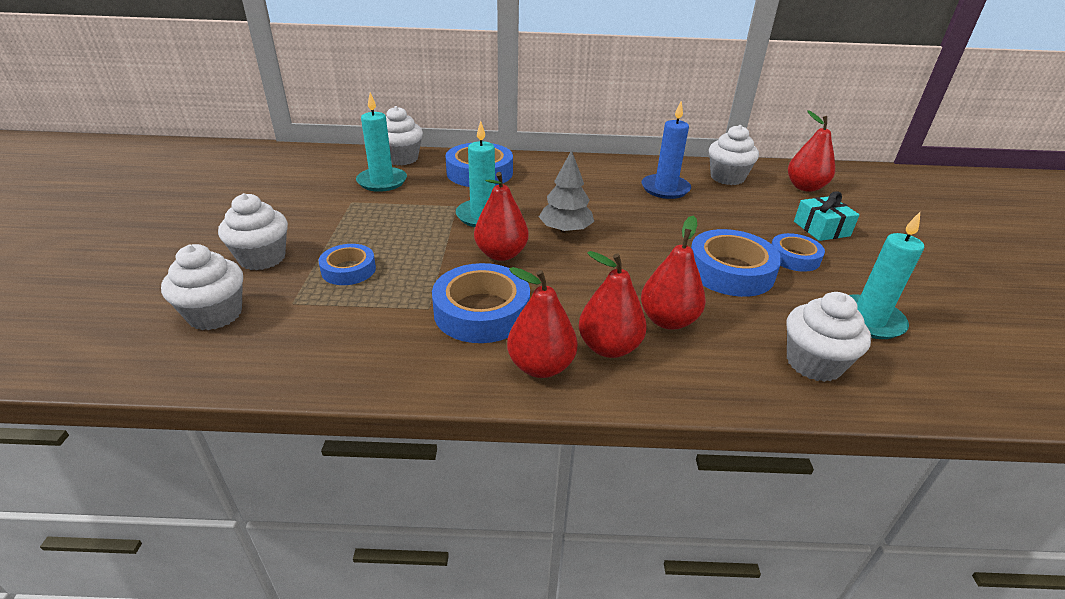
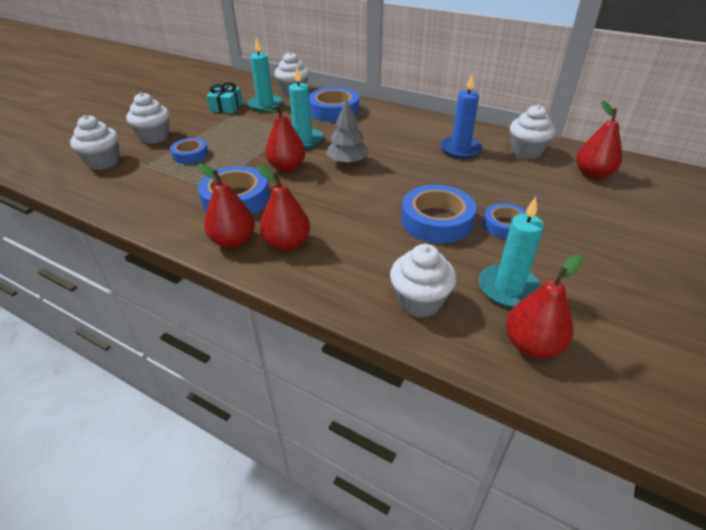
camera: 30 degrees right, 5 degrees up
red pear [641,216,706,330] -> red pear moved to [506,255,582,358]
turquoise gift [794,191,860,241] -> turquoise gift moved to [207,82,243,113]

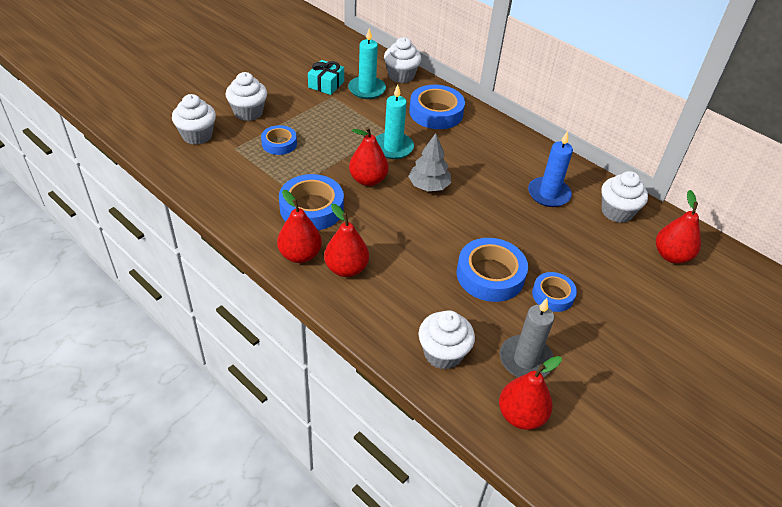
camera: 10 degrees right, 5 degrees up
turquoise candle [479,197,544,307] -> grey candle [500,298,554,377]

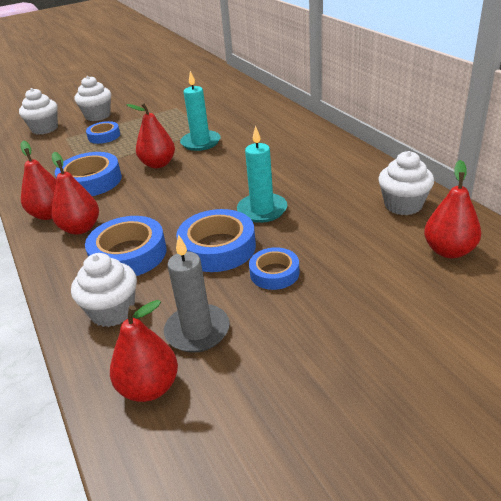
camera: 25 degrees right, 10 degrees down
turquoise gift [308,60,344,95] -> none
turquoise candle [348,28,386,99] -> turquoise candle moved to [237,125,287,223]
white cupcake [384,37,422,83] -> none
grey tree [408,133,451,192] -> none
blue tape [409,85,465,129] -> blue tape moved to [85,216,167,276]
blue candle [528,131,573,207] -> none

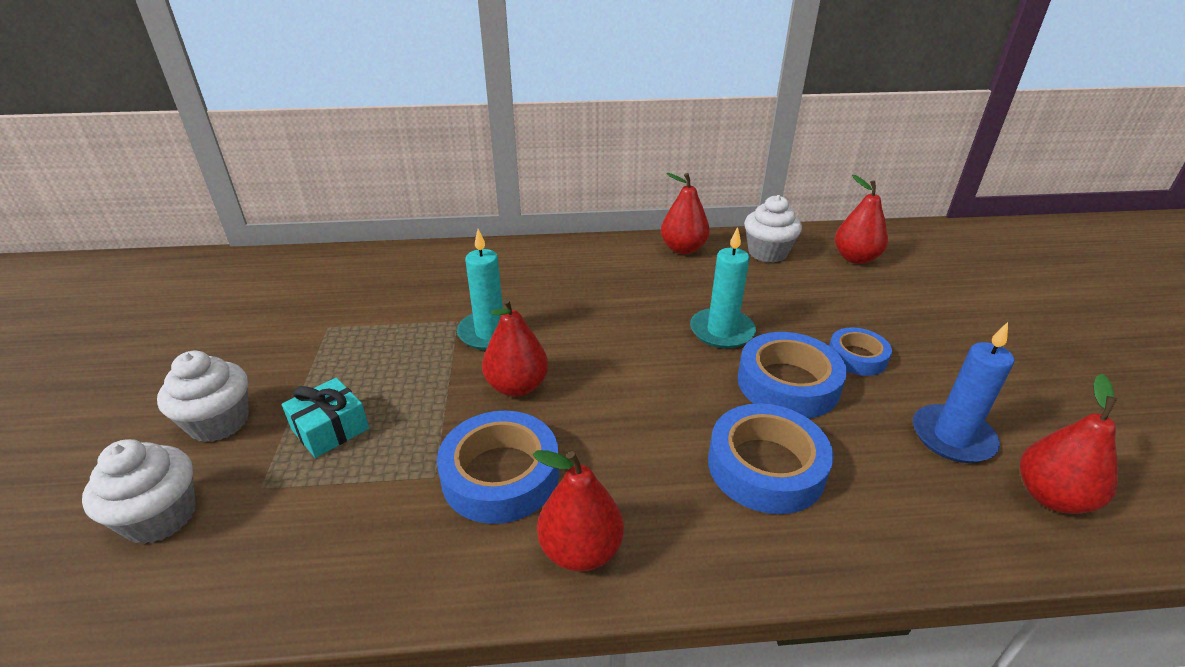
camera: 70 degrees left, 0 degrees up
red pear [52,152,99,235] -> red pear moved to [661,173,710,255]
white cupcake [71,253,137,327] -> none
blue tape [86,121,120,144] -> turquoise gift [282,377,369,458]
grey candle [164,234,230,352] -> blue candle [913,322,1014,463]

